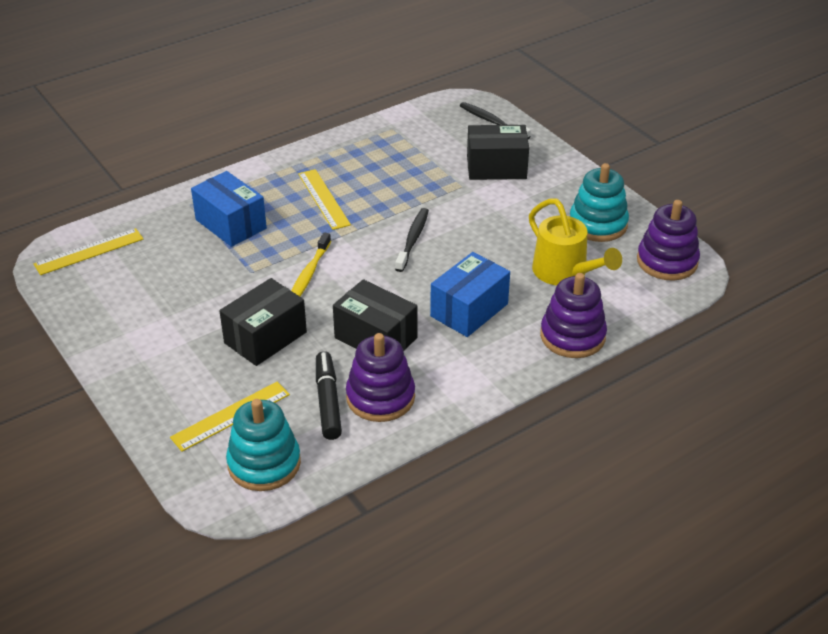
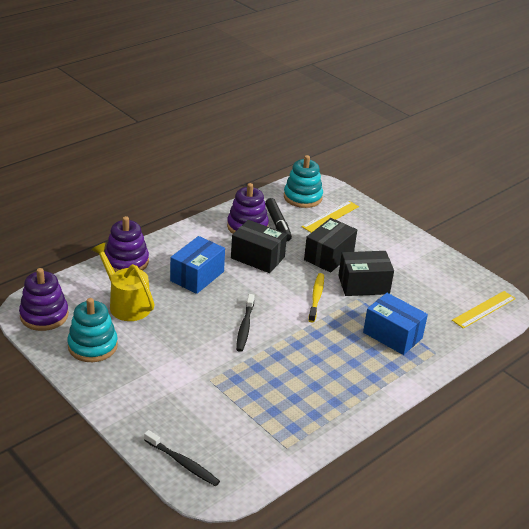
camera: 170 degrees right, 5 degrees down
yellow ruler [298,169,351,230] -> none
black box [467,125,529,180] -> black box moved to [338,251,394,296]

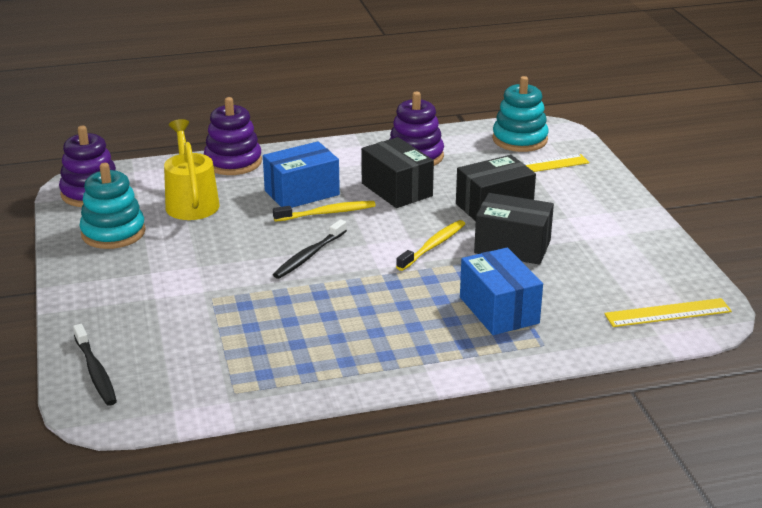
camera: 30 degrees right, 5 degrees down
black marker [265,198,292,242] -> none
none -> yellow toothbrush [273,201,376,222]

